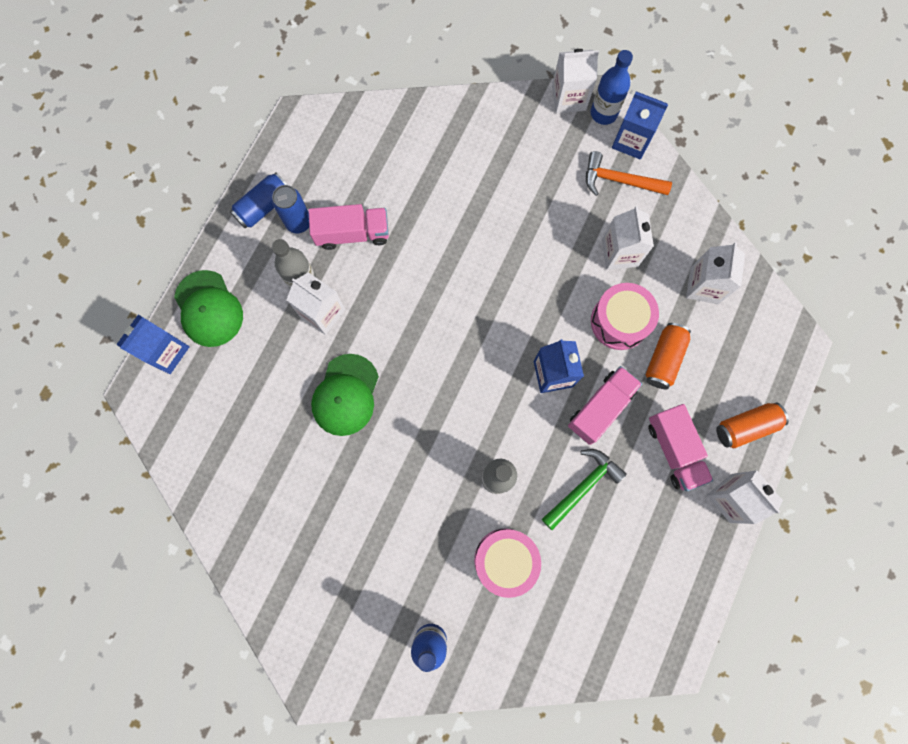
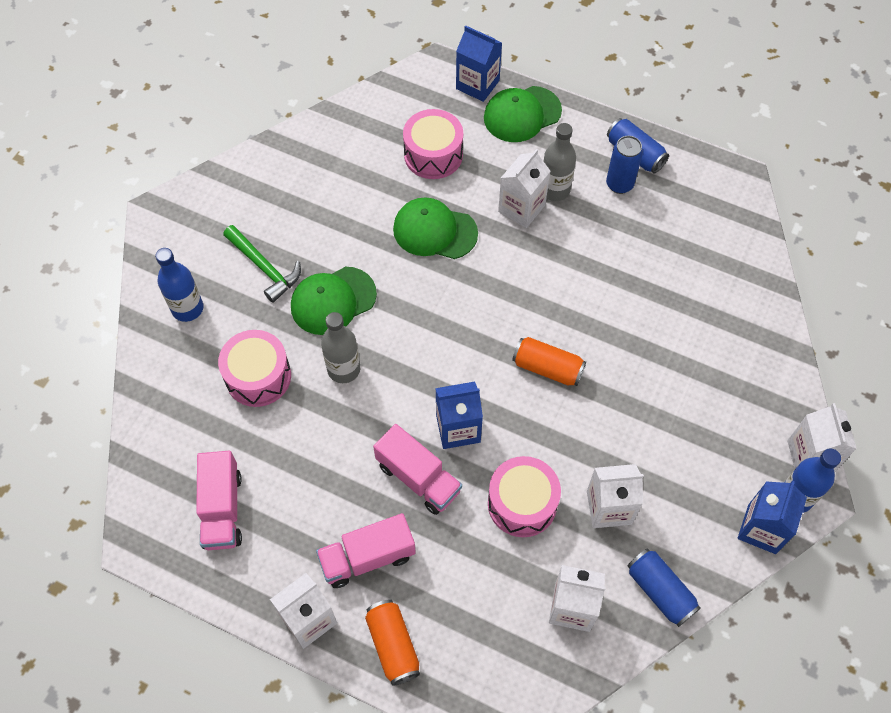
camera: 90 degrees right, 15 degrees down
pink truck [308,204,389,250] -> pink truck moved to [196,451,242,550]
green hammer [542,449,627,530] -> green hammer moved to [223,225,301,303]
orange hammer [586,151,672,196] -> none
orange can [646,323,691,389] -> orange can moved to [512,337,586,386]
none -> green cap [291,267,377,335]
none -> pink drum [403,109,463,179]
none -> blue can [627,548,701,627]

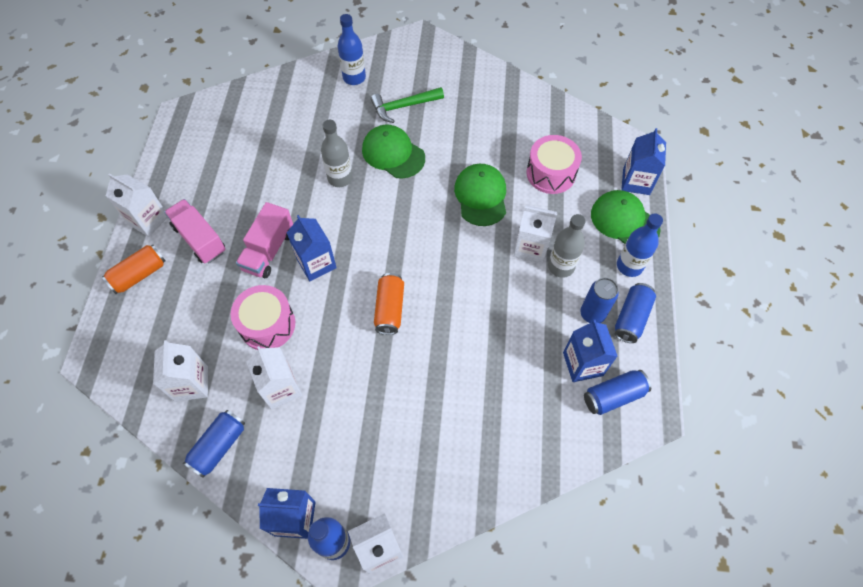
camera: 70 degrees right, 0 degrees up
pink truck [196,451,242,550] -> none
pink drum [218,330,291,407] -> none
green hammer [223,225,301,303] -> green hammer turned 45 degrees clockwise [371,87,444,123]
none -> blue carton [563,320,618,382]
none -> blue can [584,370,651,415]
none -> blue bottle [617,214,663,277]

